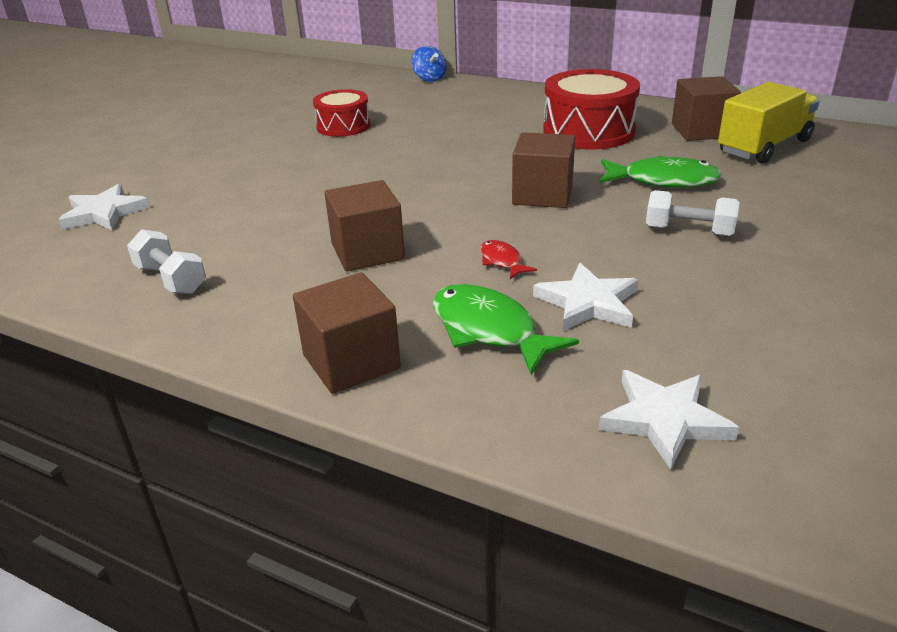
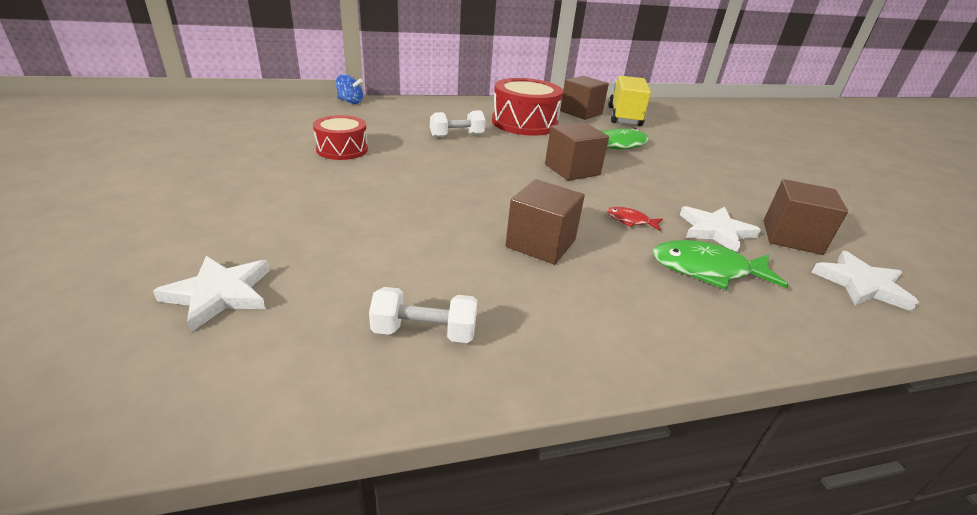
camera: 45 degrees left, 0 degrees up
brown cube [293,272,401,394] -> brown cube moved to [764,179,848,255]
white dumbbell [646,190,740,236] -> white dumbbell moved to [430,110,486,138]

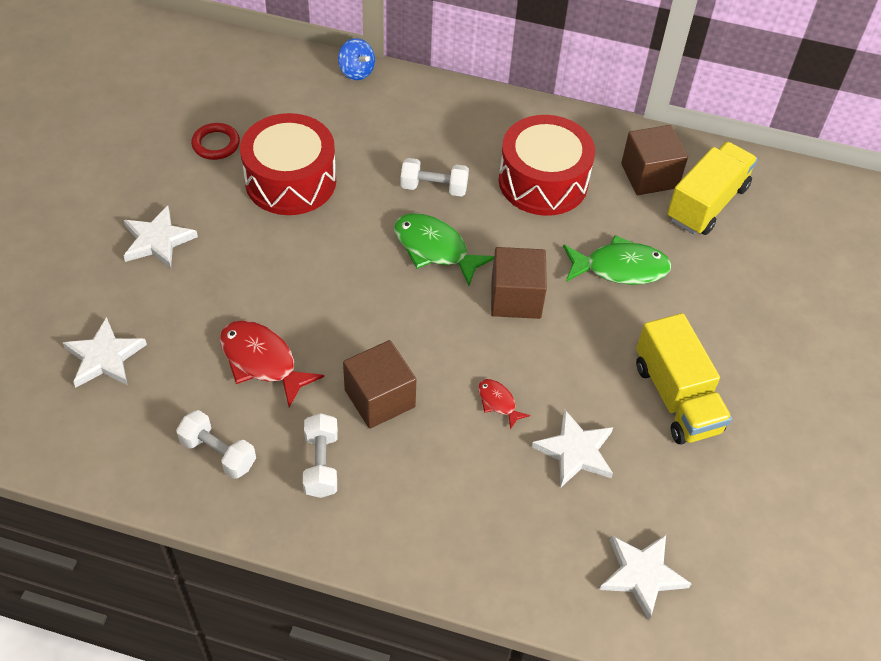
camera: 30 degrees right, 20 degrees up
red drum [313,115,368,160] -> red drum [240,113,336,215], size x1.62
green fish [653,240,789,290] -> green fish moved to [394,213,494,286]
brown cube [764,179,848,255] -> none
none -> white star [123,206,198,268]
none -> red ring [191,123,240,160]
none -> red fish [219,320,324,407]
none -> white dumbbell [303,413,338,498]
none -> yellow truck [636,313,732,445]

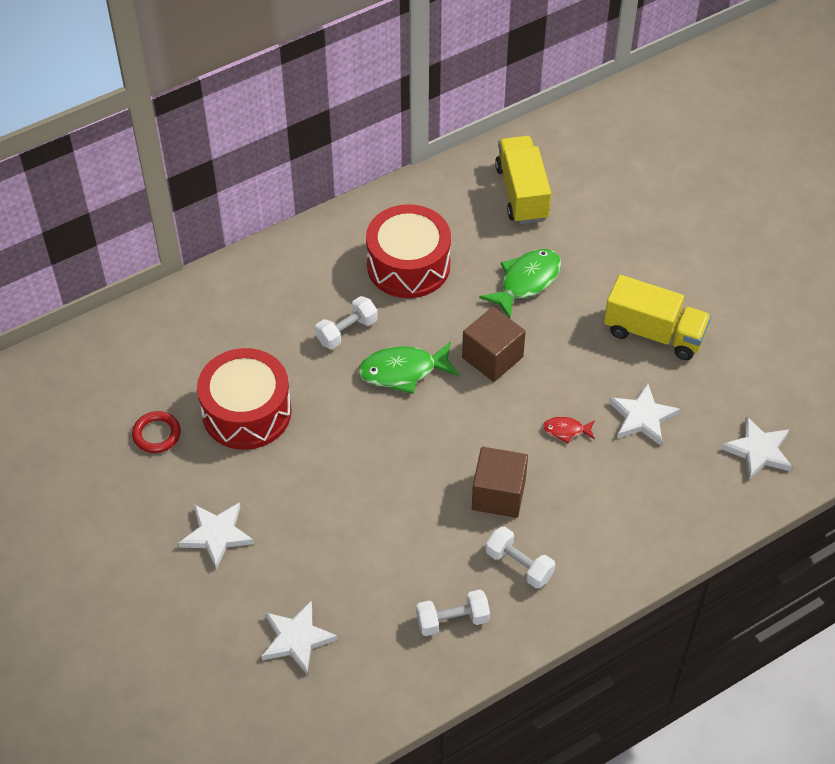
camera: 45 degrees left, 0 degrees up
red fish [219,320,324,407] -> none
blue spinning top [338,38,375,80] -> none
brown cube [621,125,688,195] -> none

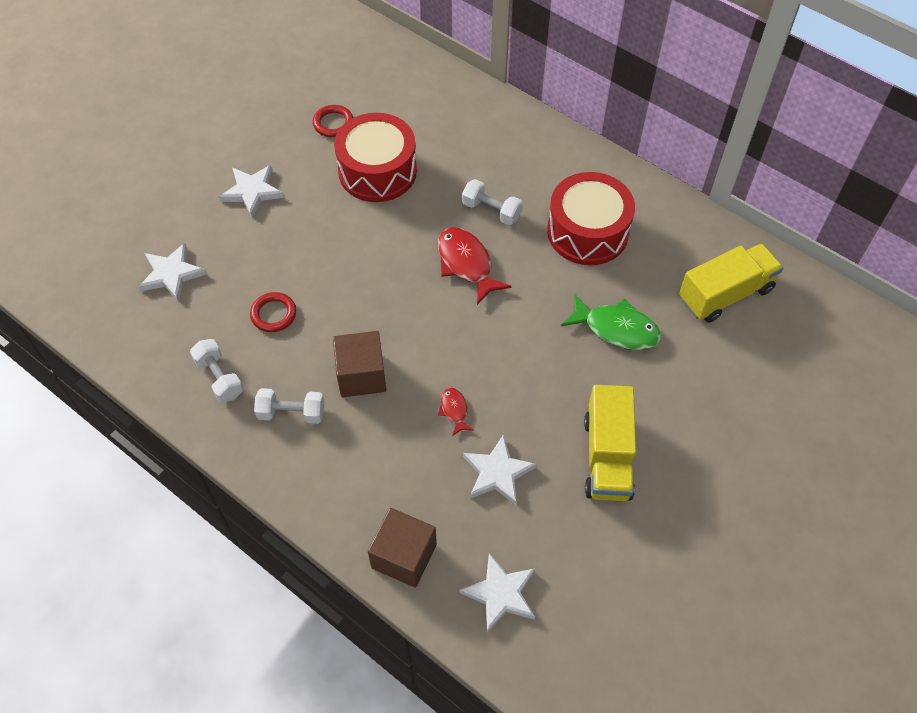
camera: 70 degrees right, 5 degrees up
green fish [358,341,459,394] -> red fish [438,227,512,305]
brown cube [462,307,526,382] -> brown cube moved to [368,508,437,588]
white dumbbell [486,526,555,588] -> white dumbbell turned 75 degrees clockwise [254,388,324,424]
none -> red ring [250,292,296,332]

